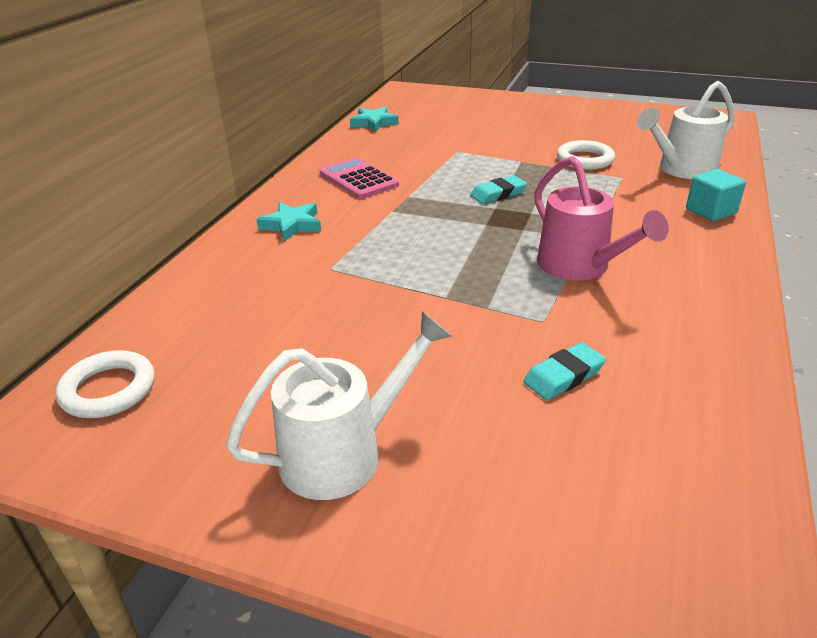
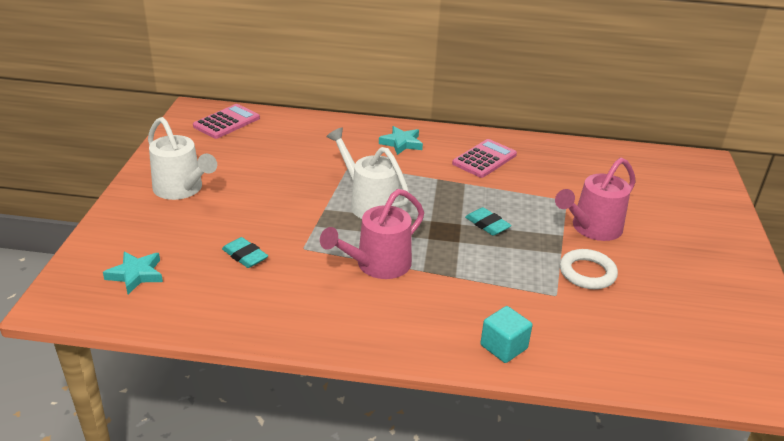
camera: 75 degrees right, 0 degrees up
white ring [56,350,155,418] -> pink calculator [193,104,260,139]
turquoise star [350,106,399,132] -> turquoise star moved to [103,251,163,294]
white watering can [637,81,735,179] -> white watering can moved to [326,127,409,219]
none -> pink watering can [555,158,636,241]

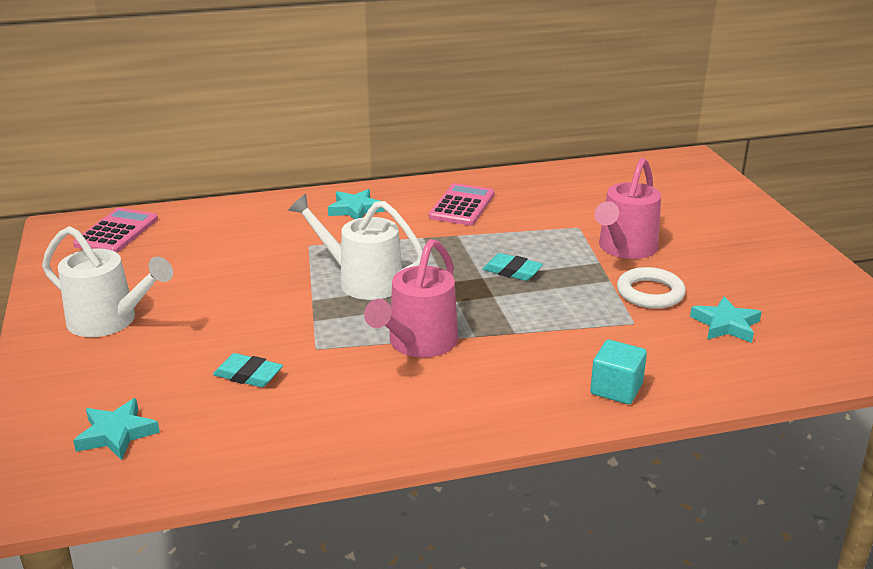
camera: 20 degrees left, 5 degrees down
none -> turquoise star [690,296,762,343]

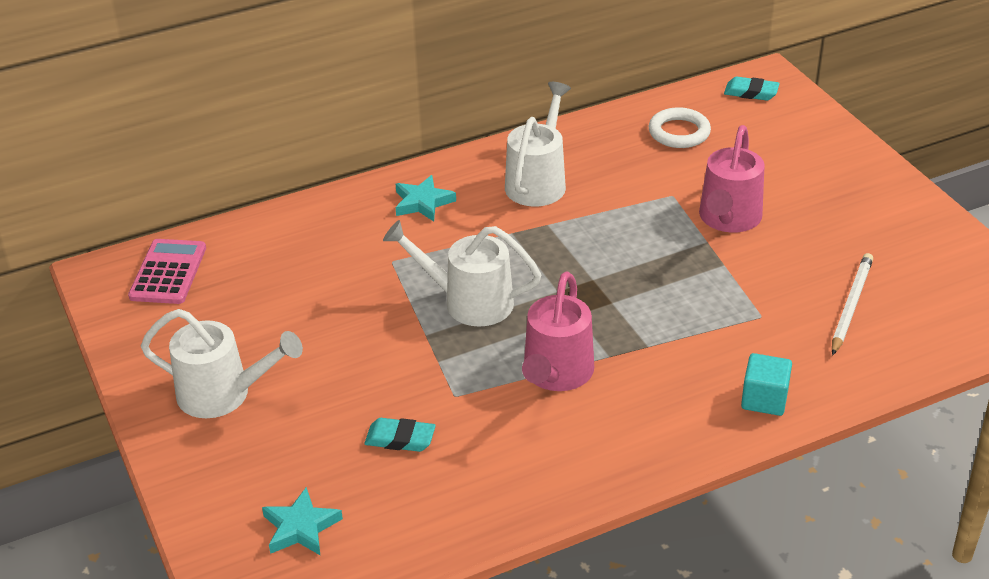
camera: 10 degrees left, 10 degrees up
pink calculator [429,183,495,226] -> white watering can [505,82,571,207]
turquoise eraser [482,253,543,281] -> turquoise eraser moved to [724,77,780,101]
white ring [617,267,686,308] -> white ring moved to [649,107,711,148]
turquoise star [690,296,762,343] -> white pencil [832,253,873,356]

